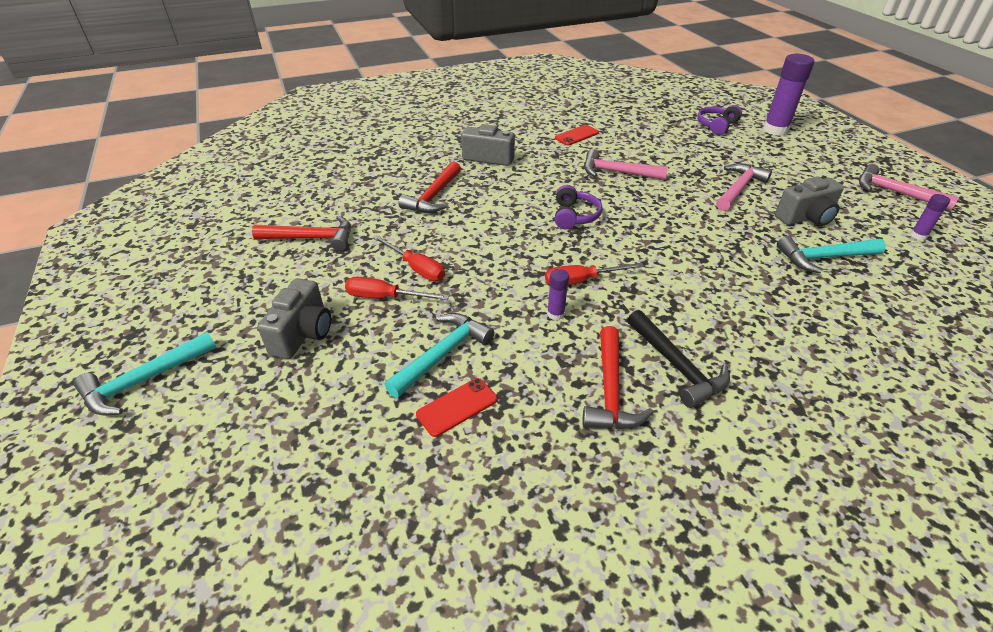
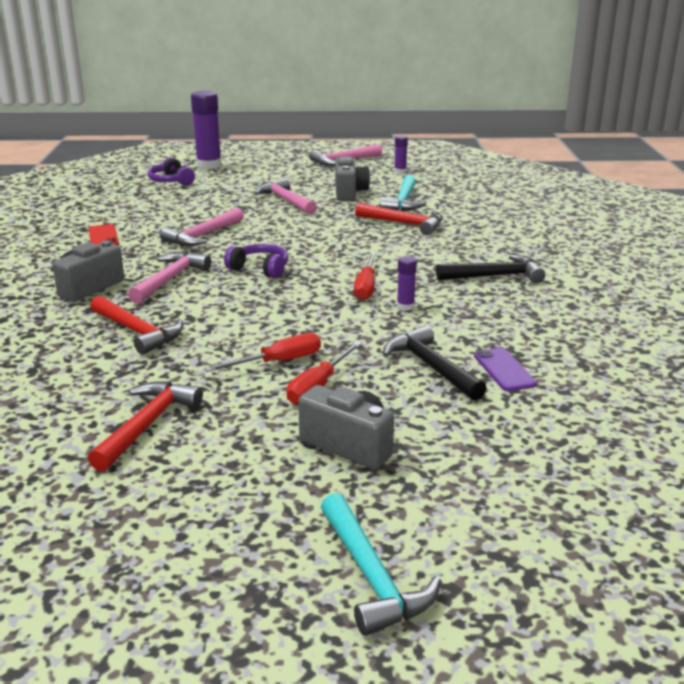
camera: 70 degrees left, 15 degrees down
turquoise hammer [385,313,494,398] -> black hammer [383,325,487,401]
red phone [416,378,497,437] -> purple phone [474,348,537,391]
red hammer [582,326,653,429] -> red hammer moved to [355,203,443,235]
none -> pink hammer [128,252,211,304]

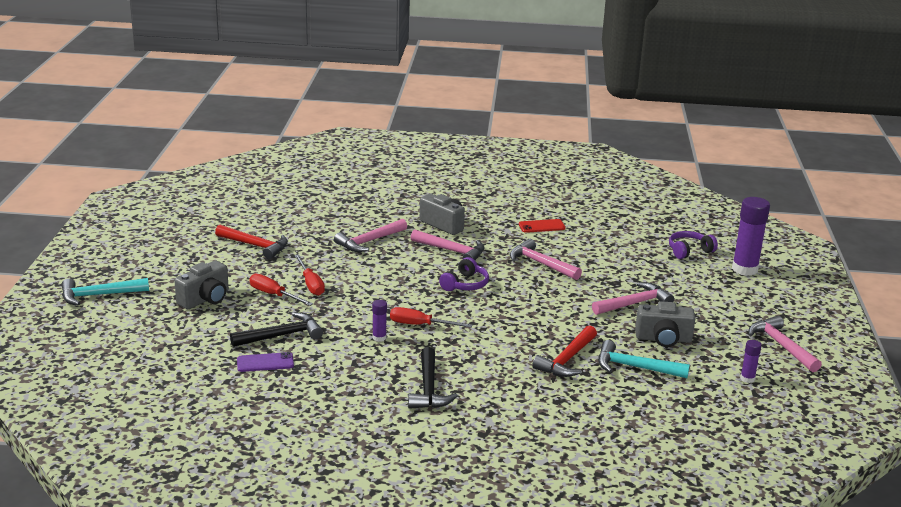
camera: 95 degrees right, 0 degrees up
red hammer [90,296,183,355] -> pink hammer [334,219,407,252]

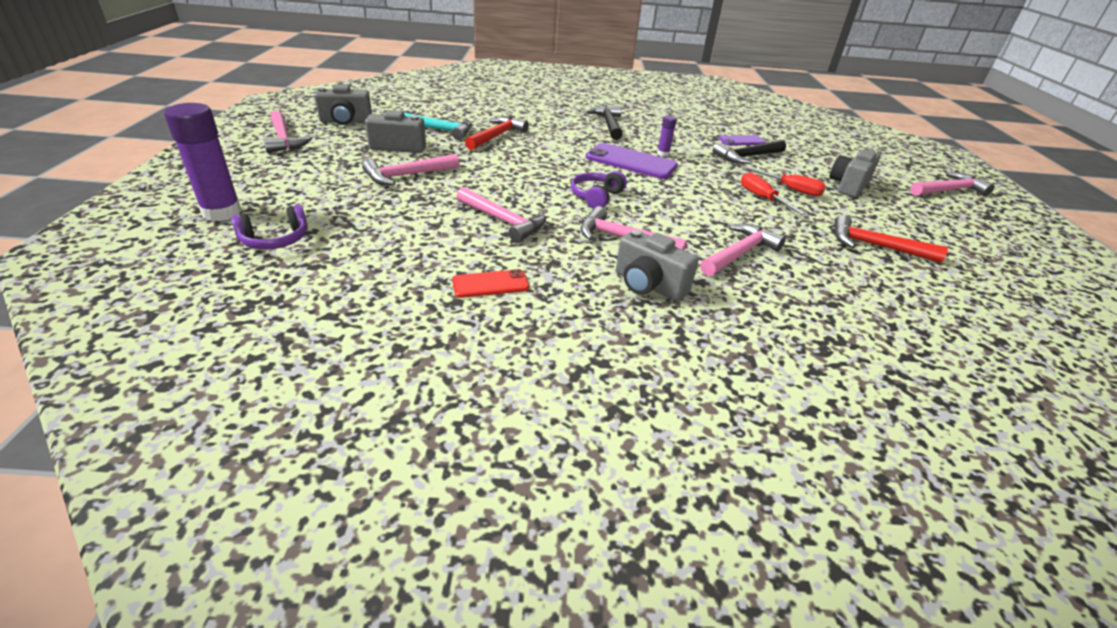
camera: 175 degrees right, 10 degrees up
turquoise hammer [62,278,149,306] -> pink hammer [910,172,995,196]
red screwdriver [390,307,473,328] -> purple phone [586,143,678,179]
purple glue stick [740,340,762,383] -> grey camera [314,84,372,125]

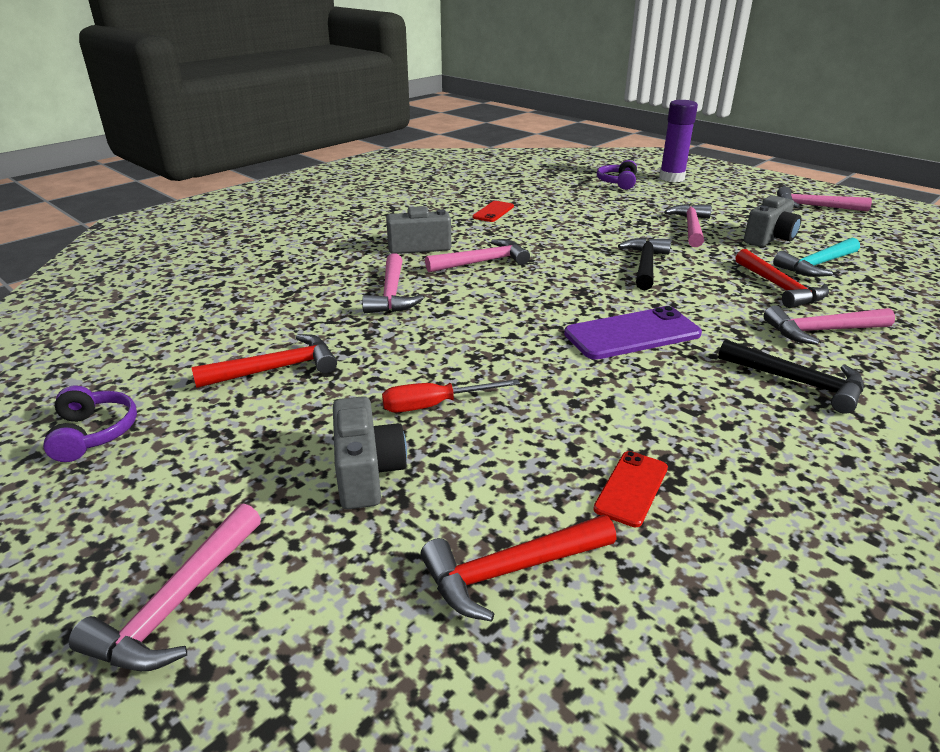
camera: 135 degrees right, 5 degrees down
grey camera [314,84,372,125] -> none
pink hammer [457,187,546,243] -> pink hammer moved to [763,305,895,345]
purple headphones [571,171,627,209] -> purple headphones moved to [43,385,137,462]
purple glue stick [657,116,677,156] -> none
black hammer [713,140,786,164] -> black hammer moved to [618,238,671,290]
purple phone [718,135,766,146] -> red phone [593,451,668,527]
red screwdriver [741,172,809,217] -> none
none -> red hammer [420,515,616,622]

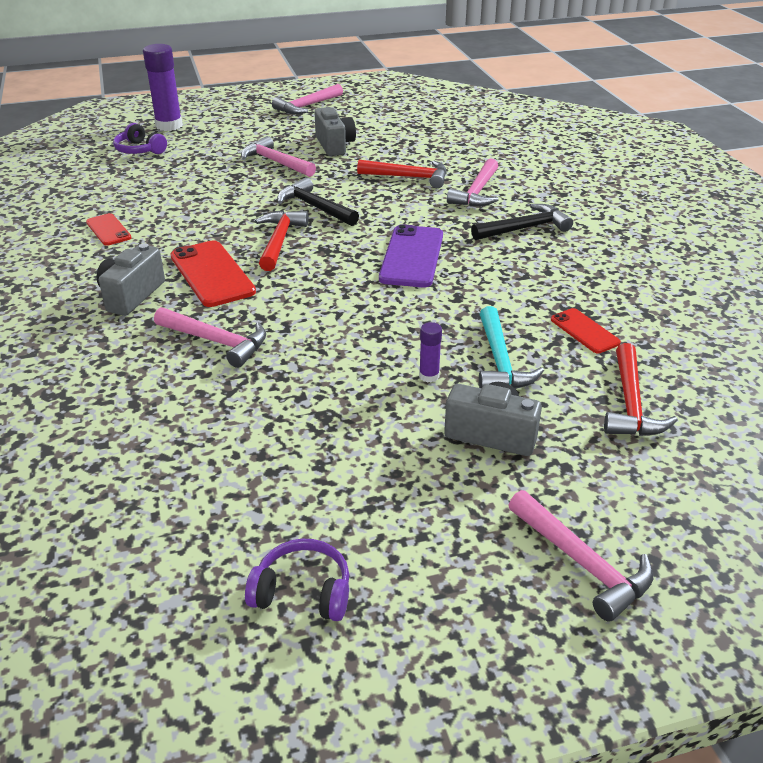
camera: 60 degrees left, 5 degrees up
red hammer [192,334,337,388] -> red hammer moved to [255,210,309,271]
red screwdriver [382,379,520,412] -> purple glue stick [419,322,442,383]
pink hammer [425,239,530,272] -> red phone [171,240,256,307]
turquoise hammer [773,237,860,277] -> turquoise hammer moved to [479,306,544,389]

